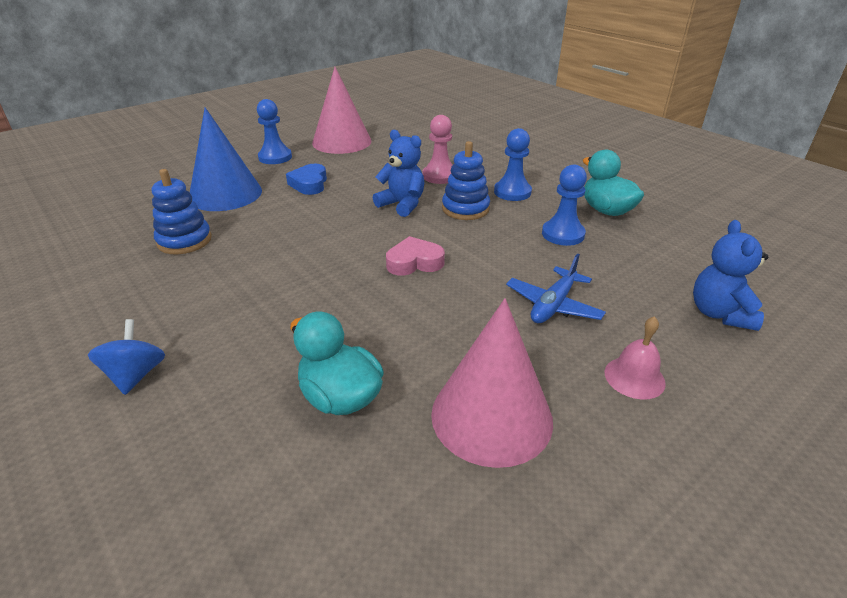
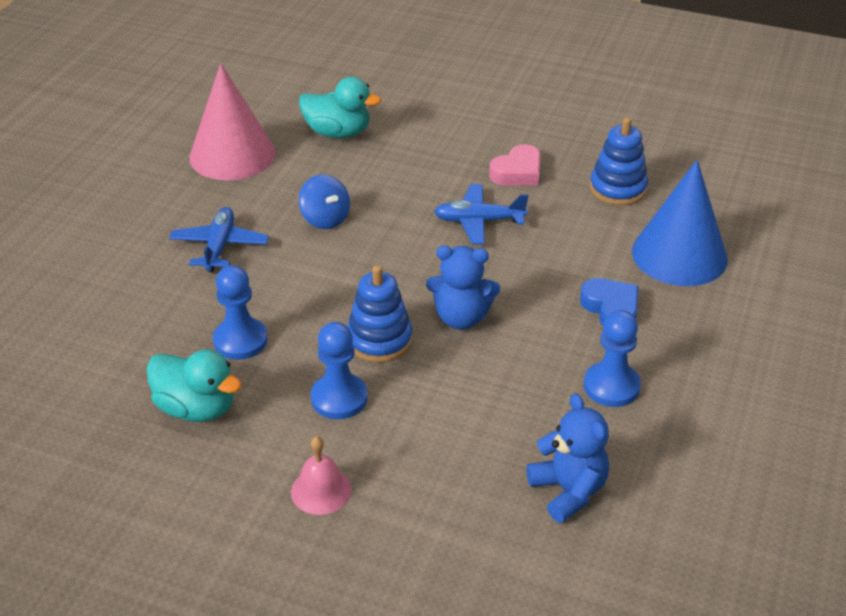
camera: 150 degrees right, 5 degrees up
blue spinning top [88,319,165,395] -> blue spinning top moved to [299,174,350,229]
blue pawn [257,99,292,164] -> blue pawn moved to [584,310,641,407]
pink cone [312,67,372,154] -> none
pink heart [386,236,445,276] -> pink heart moved to [489,144,541,186]
pink pawn [423,115,452,184] -> none
pink bell [604,316,666,400] -> pink bell moved to [291,436,352,515]
blue teddy bear [693,220,768,331] -> blue teddy bear moved to [526,393,609,523]
none -> blue plane [434,184,529,244]

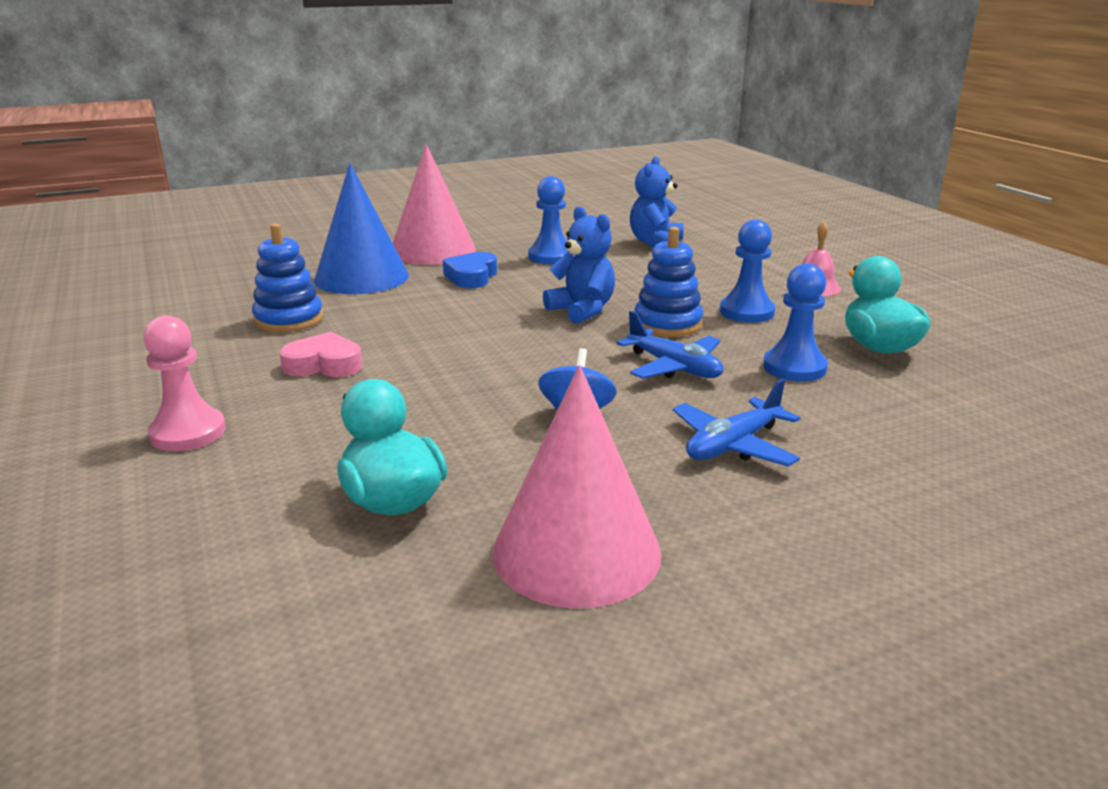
camera: 135 degrees left, 15 degrees down
blue plane [434,184,529,244] -> blue plane moved to [617,311,723,379]
none -> pink pawn [143,315,226,451]
none -> pink cone [393,144,476,265]

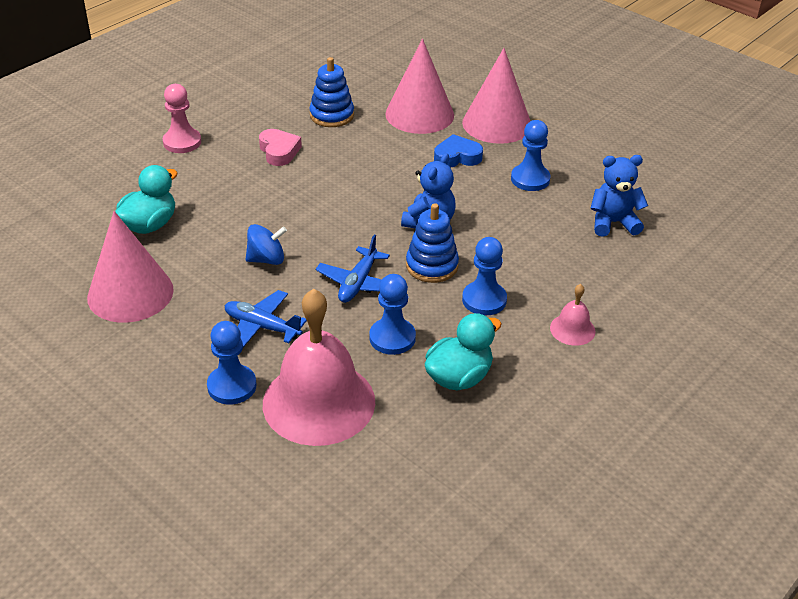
camera: 65 degrees right, 15 degrees up
blue cone [314,163,409,294] -> pink cone [385,39,454,134]
none -> blue pawn [207,321,256,405]
none -> pink bell [263,289,375,446]

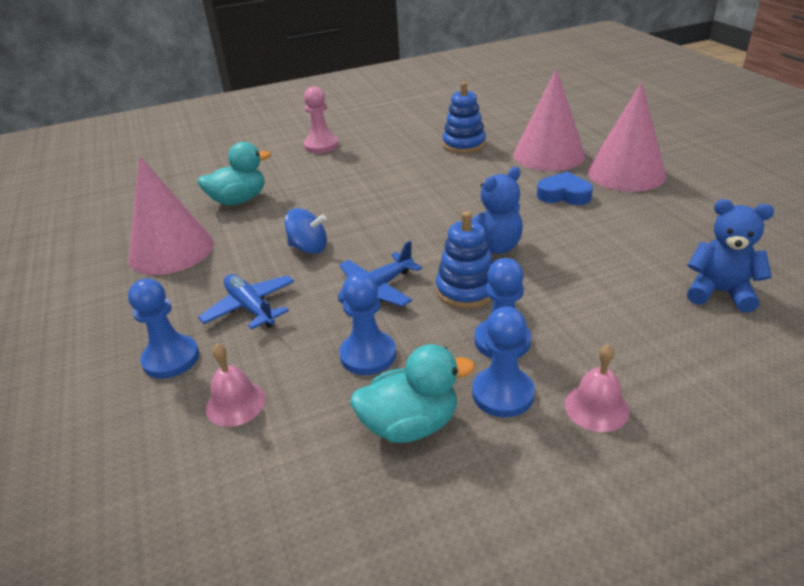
camera: 30 degrees right, 5 degrees down
pink heart [259,129,302,166] -> none
pink bell [263,289,375,446] -> pink bell [206,344,266,427], size x0.43
blue pawn [511,120,551,191] -> blue pawn moved to [472,307,535,417]

